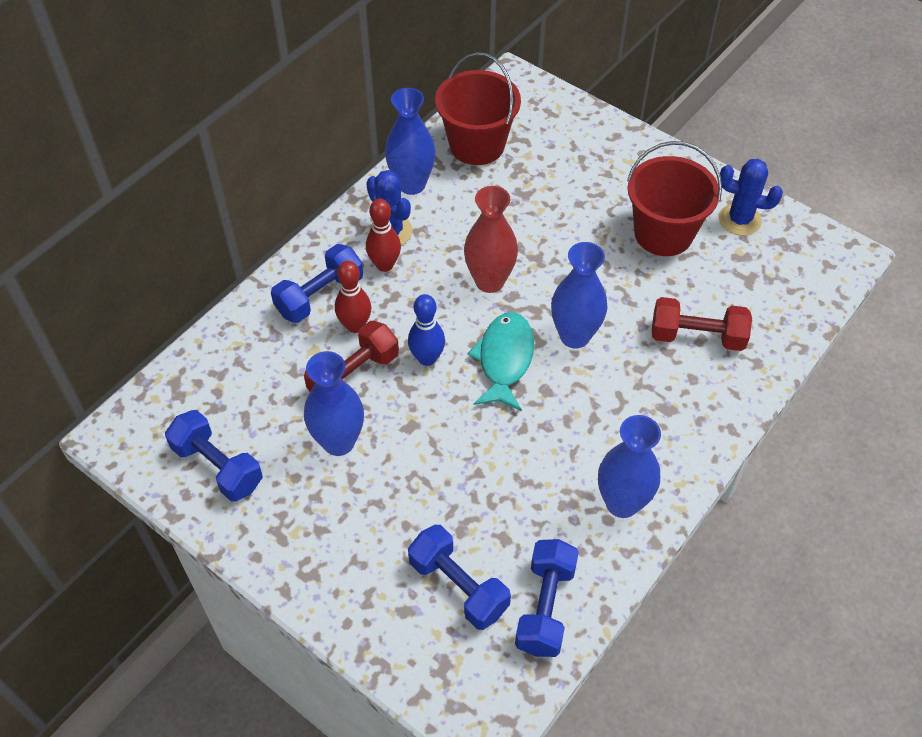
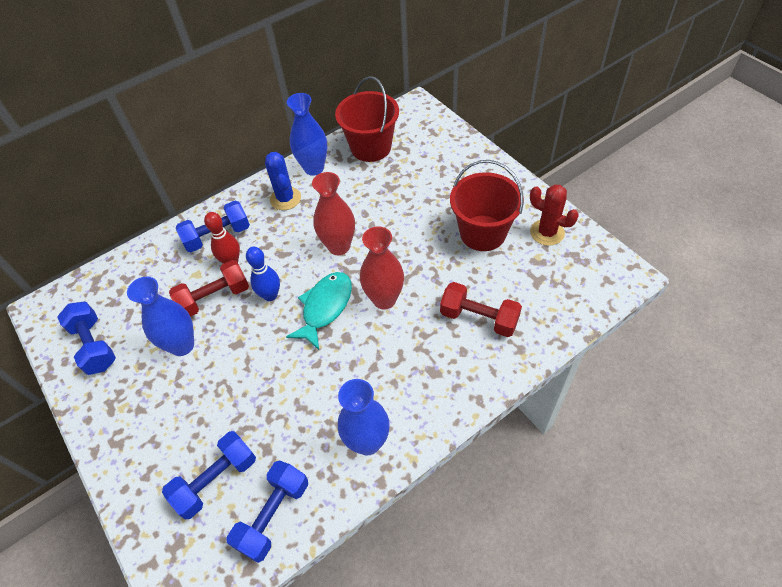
camera: 20 degrees right, 0 degrees up
red bowling pin [366,199,401,272] -> none
blue dumbbell [408,525,511,630] -> blue dumbbell turned 75 degrees clockwise [162,431,256,520]
blue vase [551,242,608,348] -> red vase [360,226,404,310]
blue cactus [719,159,783,236] -> red cactus [530,184,579,246]

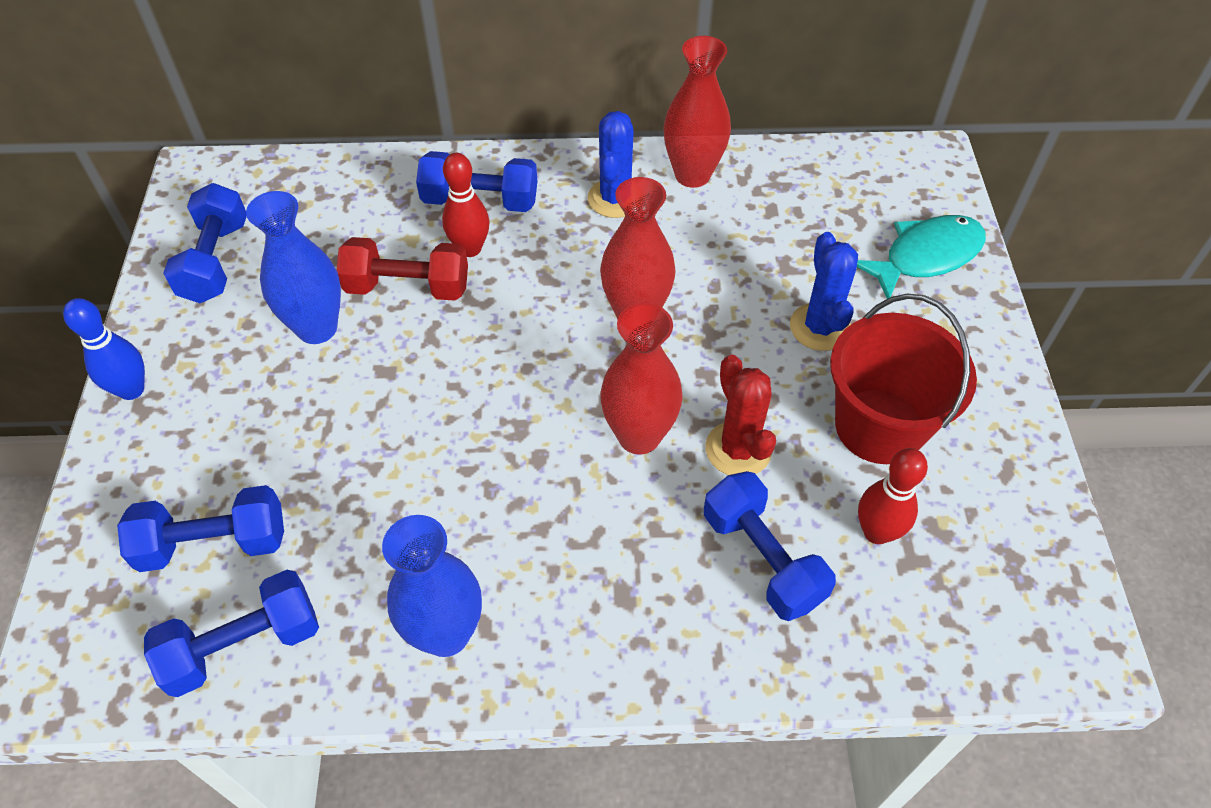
camera: 30 degrees right, 0 degrees up
blue bowling pin [246,247,280,301] -> blue bowling pin moved to [63,298,145,400]
turquoise fish [286,272,352,350] -> turquoise fish moved to [857,215,986,299]
blue vase [287,93,327,176] -> red vase [663,36,731,188]
red bucket [335,76,399,162] -> none
red dumbbell [440,282,522,337] -> blue dumbbell [704,471,836,621]
red cactus [530,184,579,246] -> red cactus moved to [705,355,776,475]
none -> blue cactus [790,232,858,351]
none -> red bowling pin [858,448,928,544]

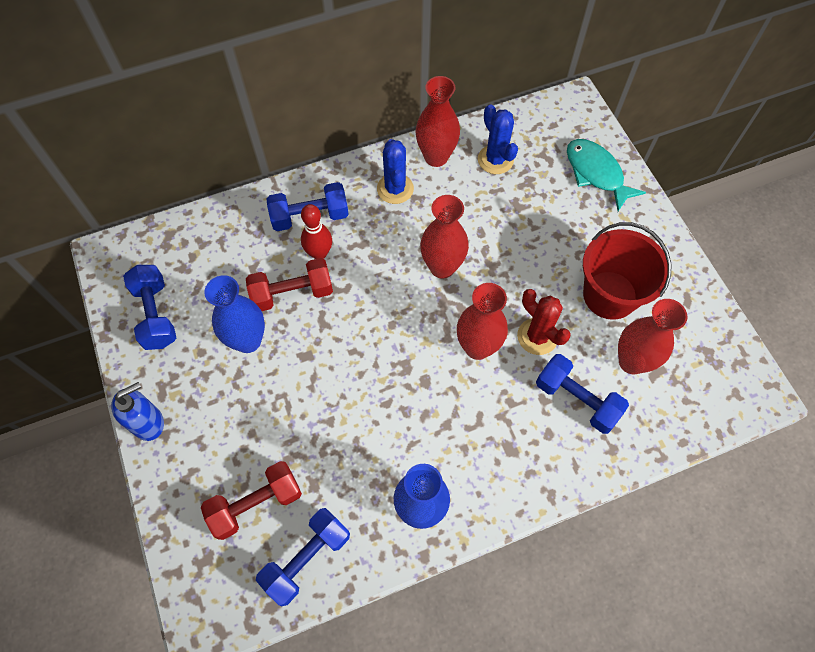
camera: 20 degrees left, 10 degrees up
blue bowling pin [63,298,145,400] -> blue soap dispenser [111,382,164,441]
blue dumbbell [117,485,284,572] -> red dumbbell [201,461,302,540]
blue cactus [790,232,858,351] -> blue cactus moved to [478,104,518,174]
turquoise fish [857,215,986,299] -> turquoise fish turned 75 degrees counterclockwise [567,139,646,211]
red bowling pin [858,448,928,544] -> red vase [618,299,687,374]

